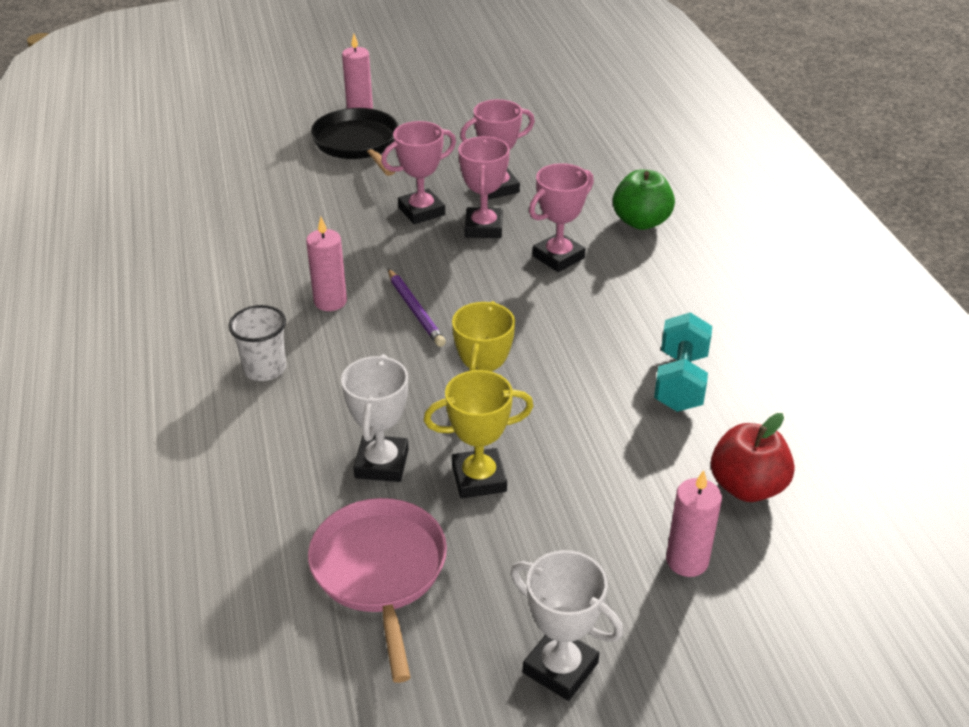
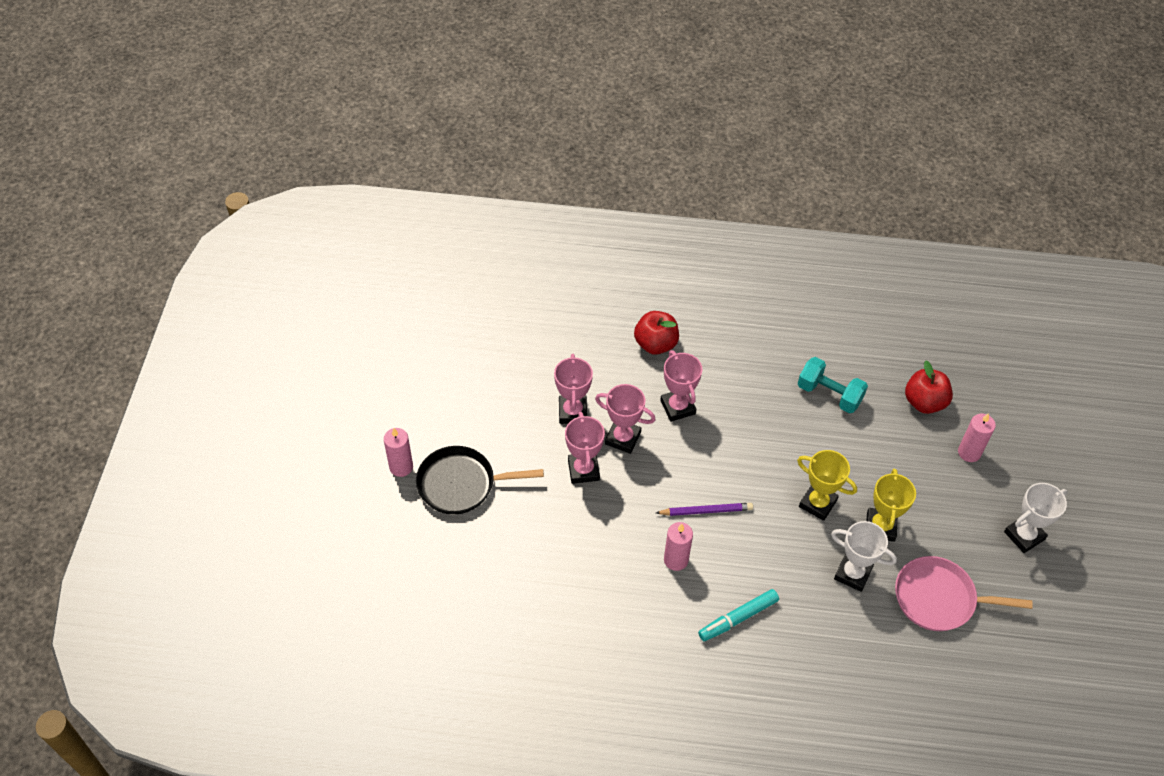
camera: 70 degrees left, 15 degrees up
white cup [228,305,286,381] -> turquoise marker [698,589,779,641]
green apple [613,170,675,230] -> red apple [634,311,679,355]

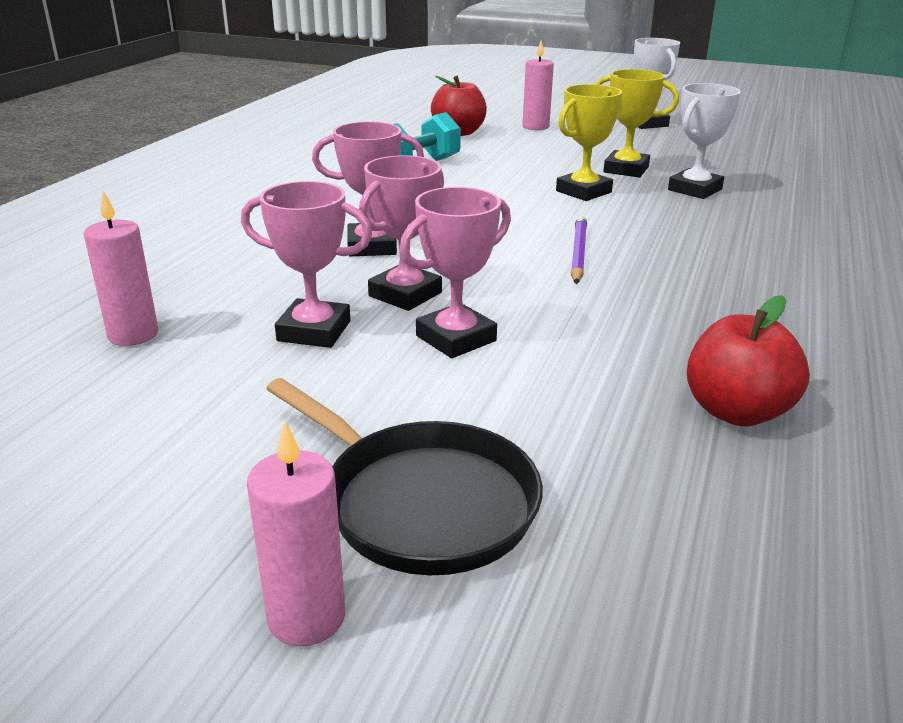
camera: 75 degrees left, 25 degrees down
black pan [416,446,544,515] -> black pan turned 60 degrees counterclockwise [266,378,543,575]
pink trophy [565,412,605,484] -> pink trophy turned 45 degrees counterclockwise [400,187,511,358]
red apple [634,311,679,355] -> red apple moved to [687,295,810,427]
pink candle [664,522,693,571] -> pink candle moved to [84,191,158,346]
turquoise marker [698,589,779,641] -> none
pink pan [895,556,1033,631] -> none

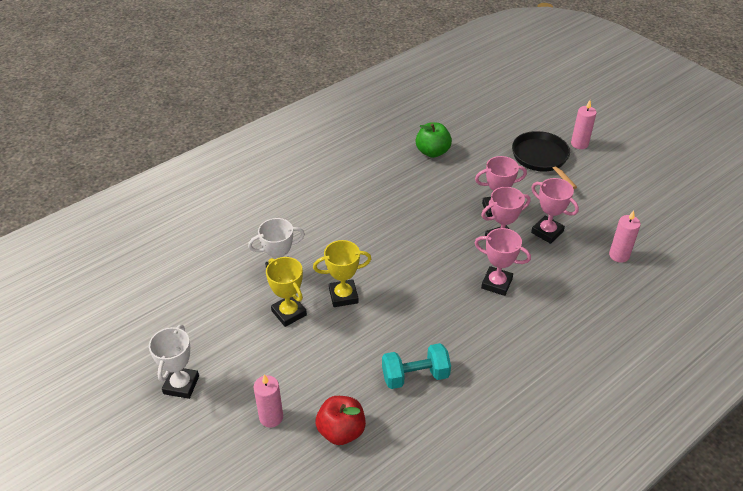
camera: 150 degrees left, 15 degrees up
purple pencil [571,216,587,284] -> none
red apple [687,295,810,427] -> green apple [416,122,452,158]

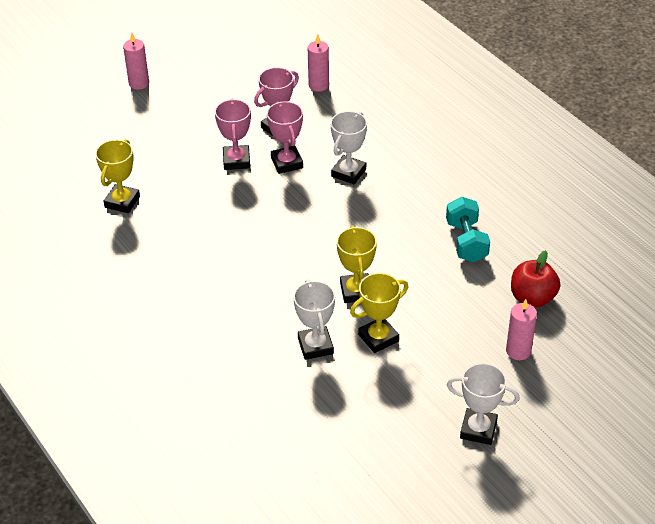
camera: 85 degrees left, 0 degrees up
green apple [416,122,452,158] -> yellow trophy [95,139,140,213]
pink trophy [474,228,531,296] -> white trophy [330,111,367,184]
black pan [512,131,577,189] -> none

